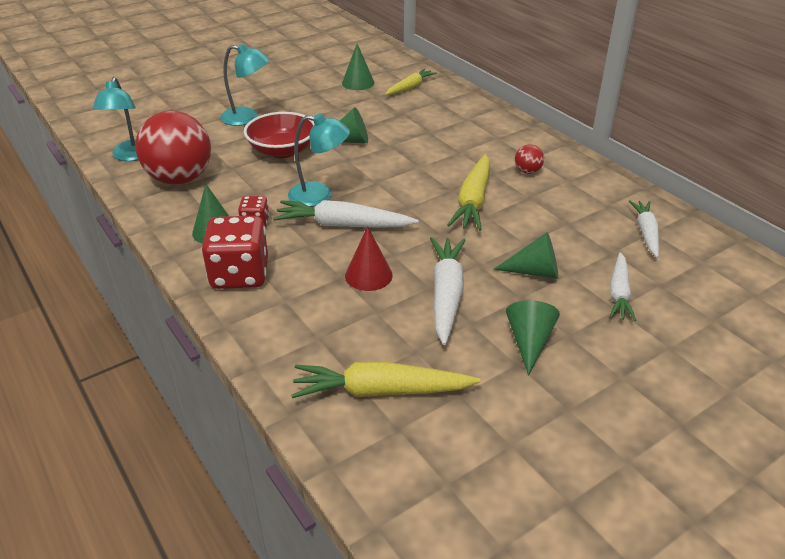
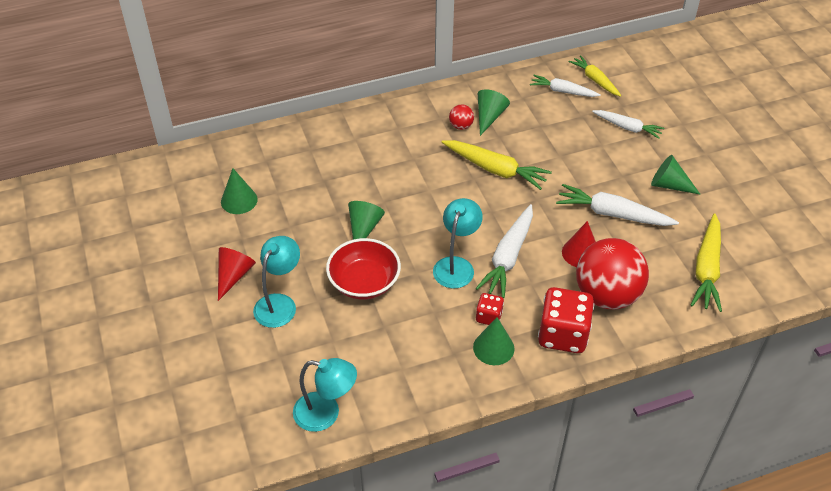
camera: 75 degrees left, 10 degrees up
red ball [135,111,211,185] -> red ball moved to [576,238,649,310]
yellow carrot [385,68,437,95] -> yellow carrot moved to [569,55,621,97]
green cone [494,232,559,279] -> green cone moved to [478,89,510,136]
none -> red cone [218,247,256,301]

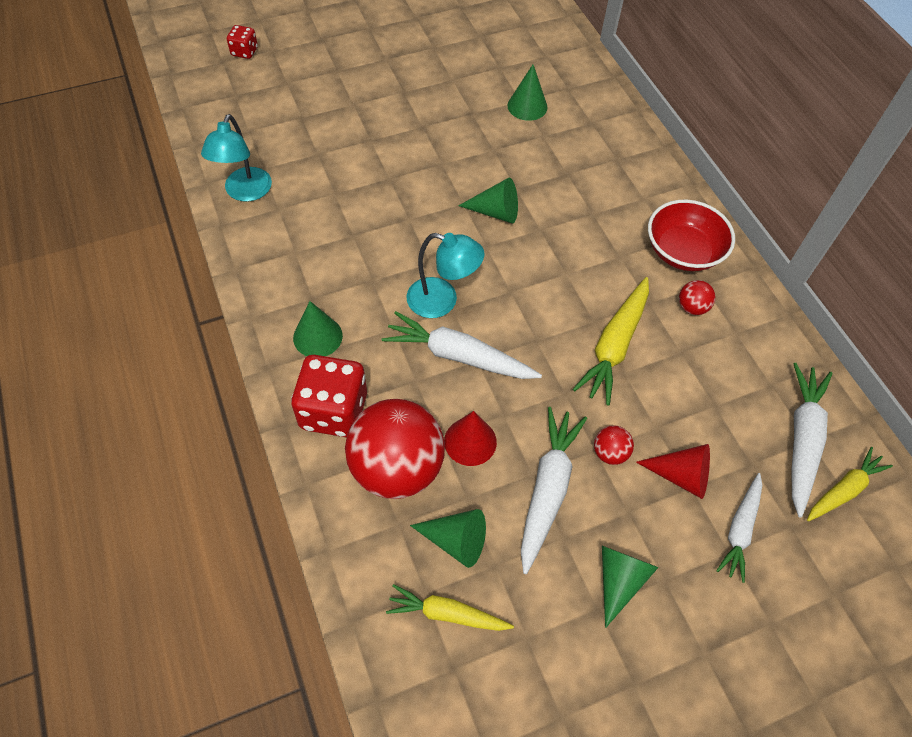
camera: 85 degrees right, 10 degrees up
red cone [218,247,256,301] -> red cone moved to [636,444,710,499]
turquoise lamp [253,236,300,328] -> none
red bowl [326,238,401,300] -> red bowl moved to [648,200,735,271]
red dice [476,293,504,325] -> red dice moved to [227,25,258,59]
green cone [478,89,510,136] -> green cone moved to [410,509,486,568]
white carrot [530,75,601,97] -> white carrot [791,363,833,517], size x1.52
yellow carrot [691,213,722,312] -> yellow carrot [386,584,514,631], size x0.66
none -> red ball [594,425,634,465]

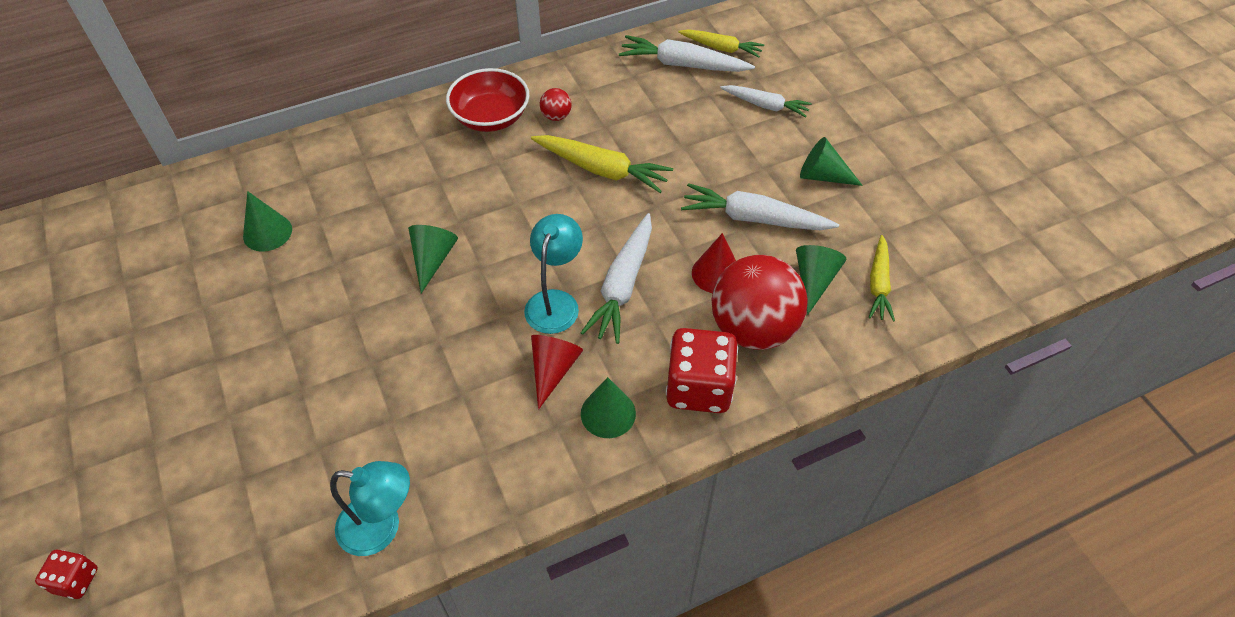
camera: 90 degrees left, 5 degrees down
red ball [594,425,634,465] -> none
red cone [636,444,710,499] -> red cone moved to [531,335,583,410]
yellow carrot [807,447,893,522] -> yellow carrot turned 150 degrees clockwise [678,29,764,58]

